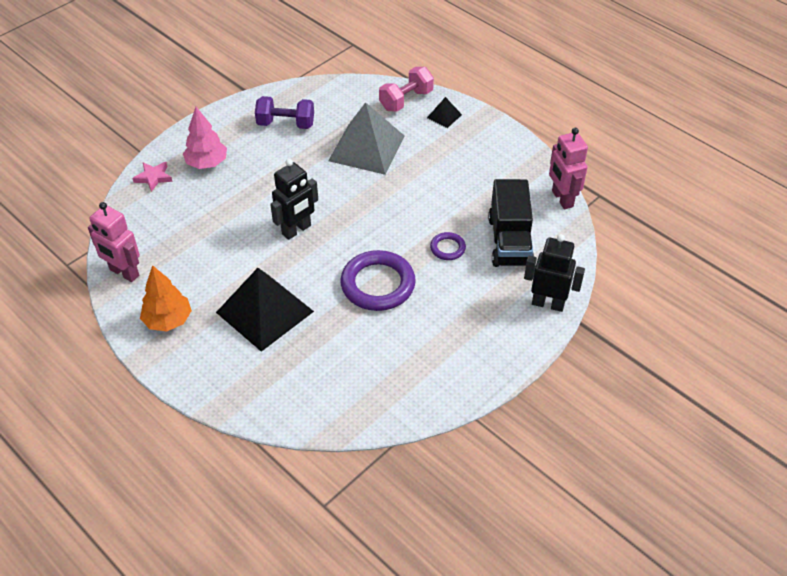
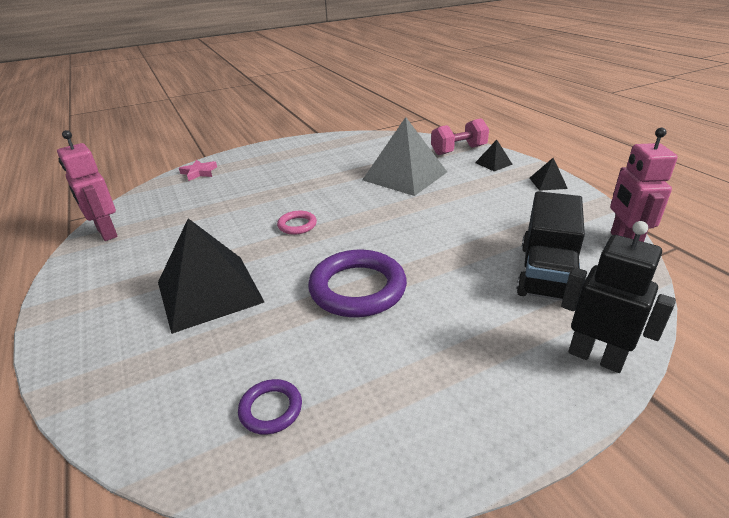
camera: 20 degrees right, 15 degrees down
orange tree [140,265,192,331] -> none
pink tree [183,107,227,169] -> none
purple dumbbell [255,96,314,129] -> none
black robot [270,159,318,240] -> pink ring [277,211,317,235]
purple ring [430,232,466,260] -> purple ring moved to [238,379,302,435]
none -> black pyramid [530,158,568,191]

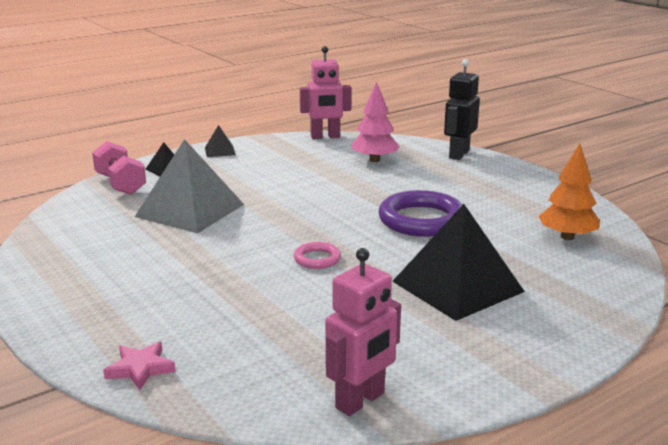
camera: 100 degrees left, 10 degrees down
purple ring [238,379,302,435] -> orange tree [538,143,600,240]
black truck [517,191,585,301] -> pink tree [352,81,400,162]

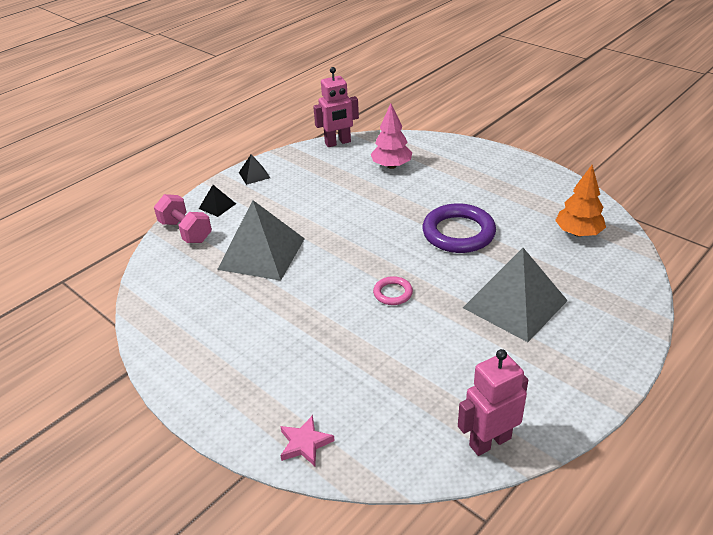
camera: 10 degrees left, 15 degrees up
pink robot [325,248,401,416] -> pink robot turned 150 degrees counterclockwise [458,349,528,456]
black pyramid [392,204,525,321] -> grey pyramid [463,248,568,342]
black robot [444,59,480,160] -> none

